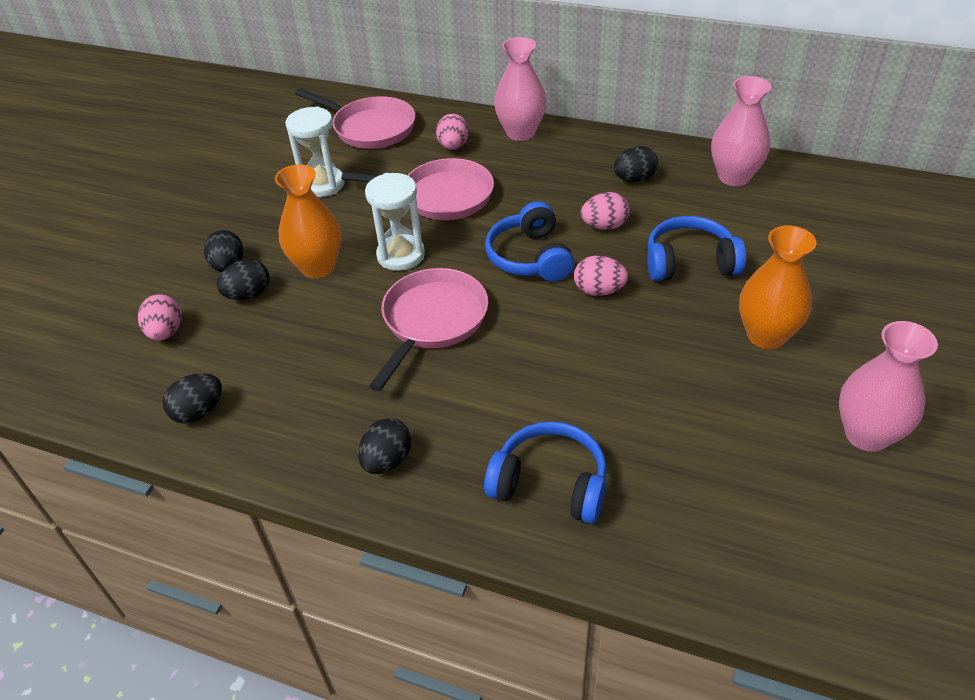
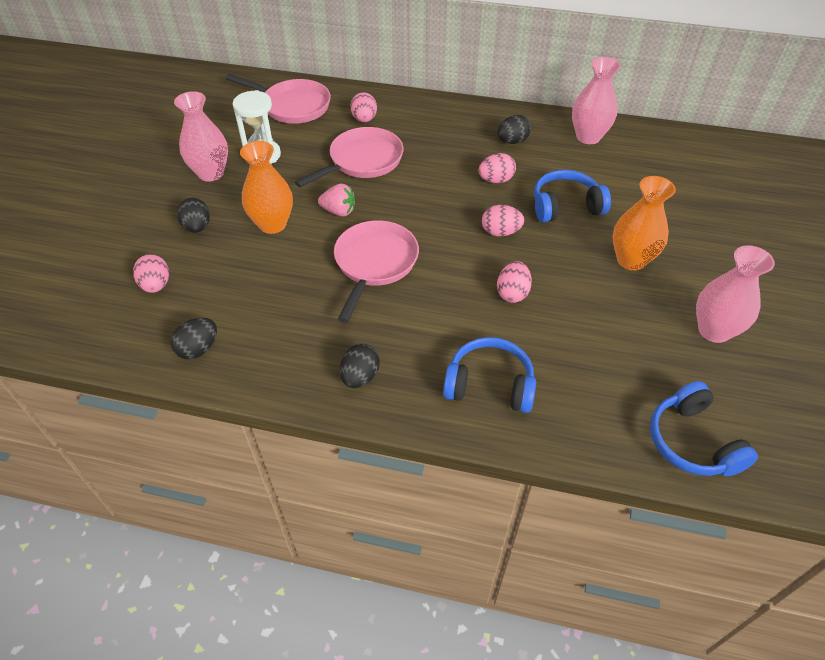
camera: 10 degrees left, 5 degrees up
black egg [216,259,269,300] -> none
pink pan [341,158,494,220] -> pink pan turned 45 degrees counterclockwise [295,127,404,187]
white hourglass [365,173,425,271] -> pink strawberry [318,183,355,217]
blue headphones [485,201,574,282] -> blue headphones moved to [650,381,758,476]
pink vase [494,37,546,141] -> pink vase moved to [174,91,228,182]
none -> pink egg [497,261,532,303]

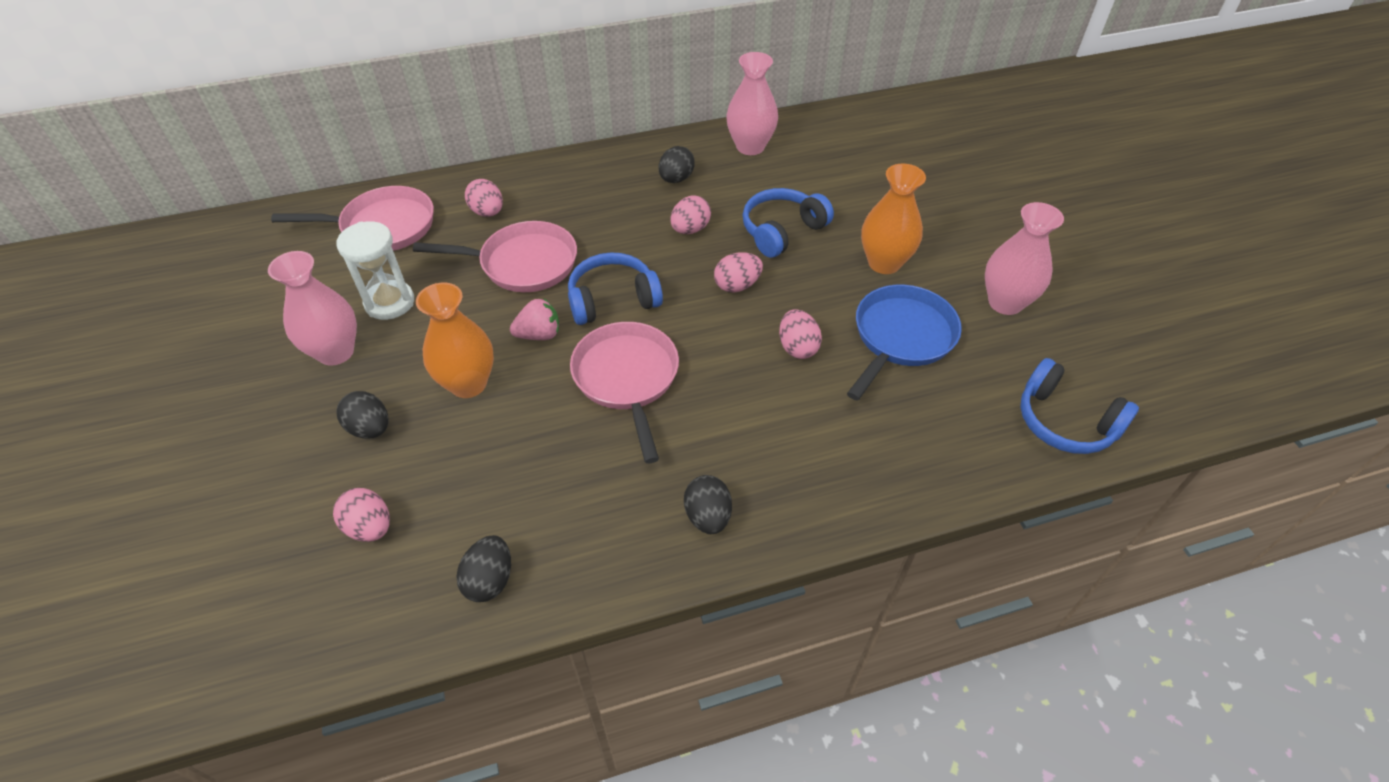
camera: 30 degrees left, 0 degrees up
pink pan [295,127,404,187] -> pink pan turned 75 degrees clockwise [413,221,577,292]
blue headphones [443,337,536,413] -> blue headphones moved to [568,252,663,325]
none -> blue pan [847,285,962,401]

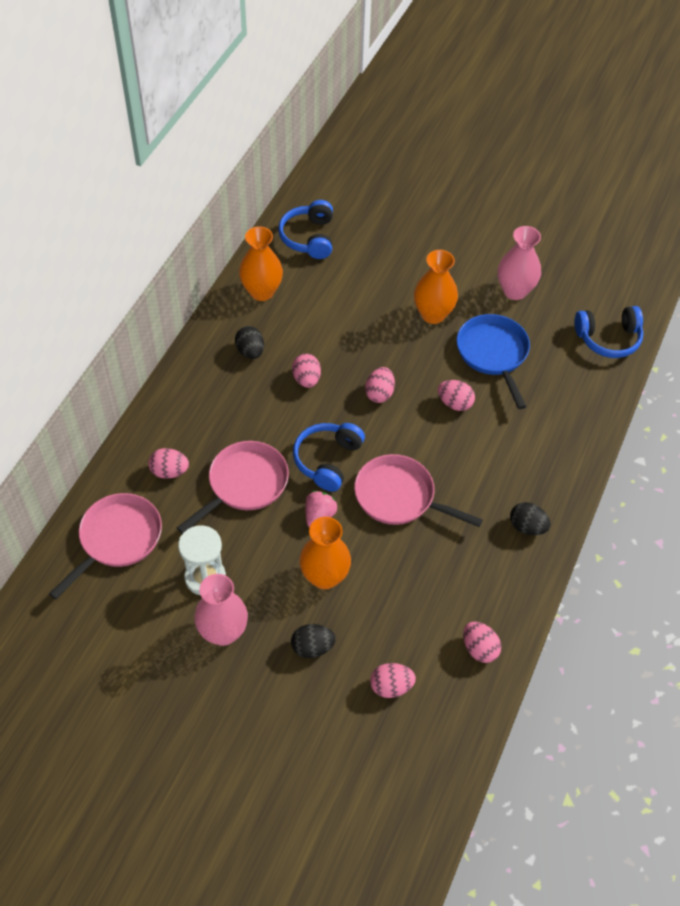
camera: 50 degrees left, 5 degrees up
black egg [457,535,511,602] -> pink egg [463,622,501,663]
pink vase [726,52,778,155] -> orange vase [239,226,283,301]
blue headphones [743,188,834,258] -> blue headphones moved to [278,200,333,259]

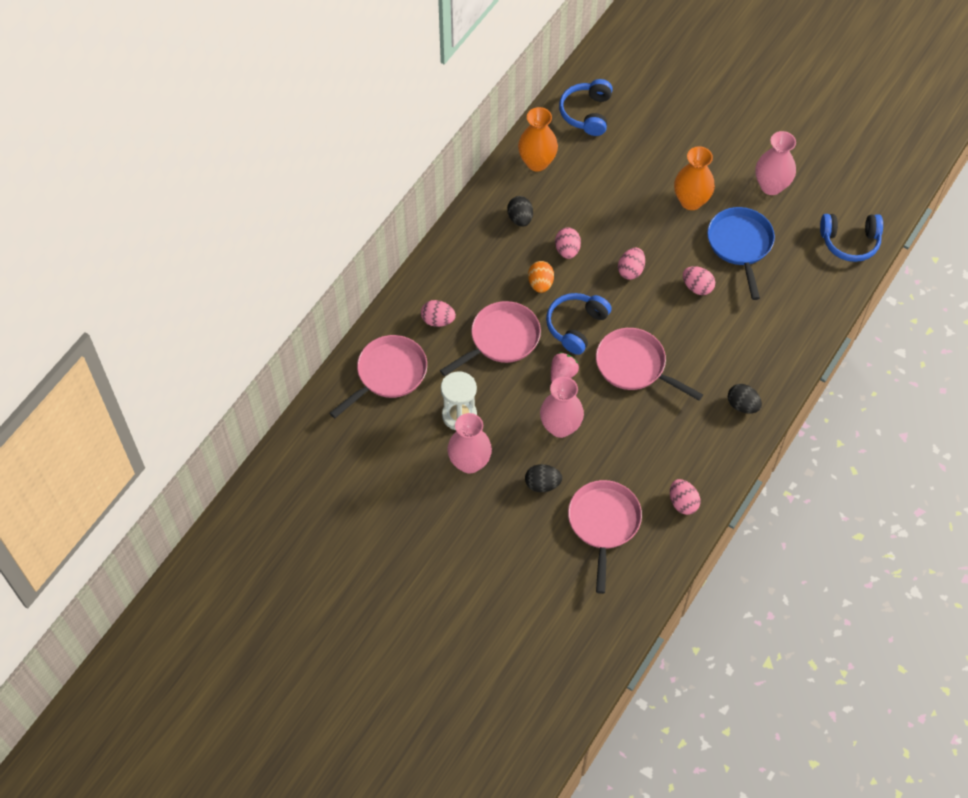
camera: 10 degrees right, 5 degrees up
orange vase [299,517,351,589] -> pink vase [540,377,584,438]
pink egg [370,663,416,698] -> pink pan [568,480,642,594]
none -> orange egg [528,261,554,293]

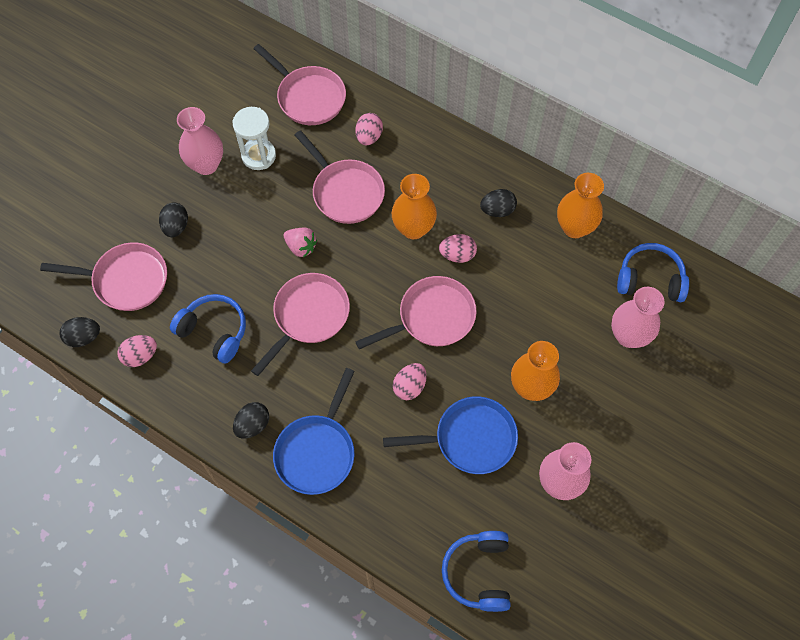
camera: 90 degrees right, 5 degrees up
orange egg [528,261,554,293] -> orange vase [392,174,437,239]
pink vase [540,377,584,438] -> pink vase moved to [611,287,665,348]
blue headphones [546,293,612,355] -> blue headphones moved to [170,294,246,364]
pink egg [618,247,645,280] -> pink pan [356,276,477,349]
none -> black egg [60,317,100,347]
none -> blue pan [273,368,355,495]

